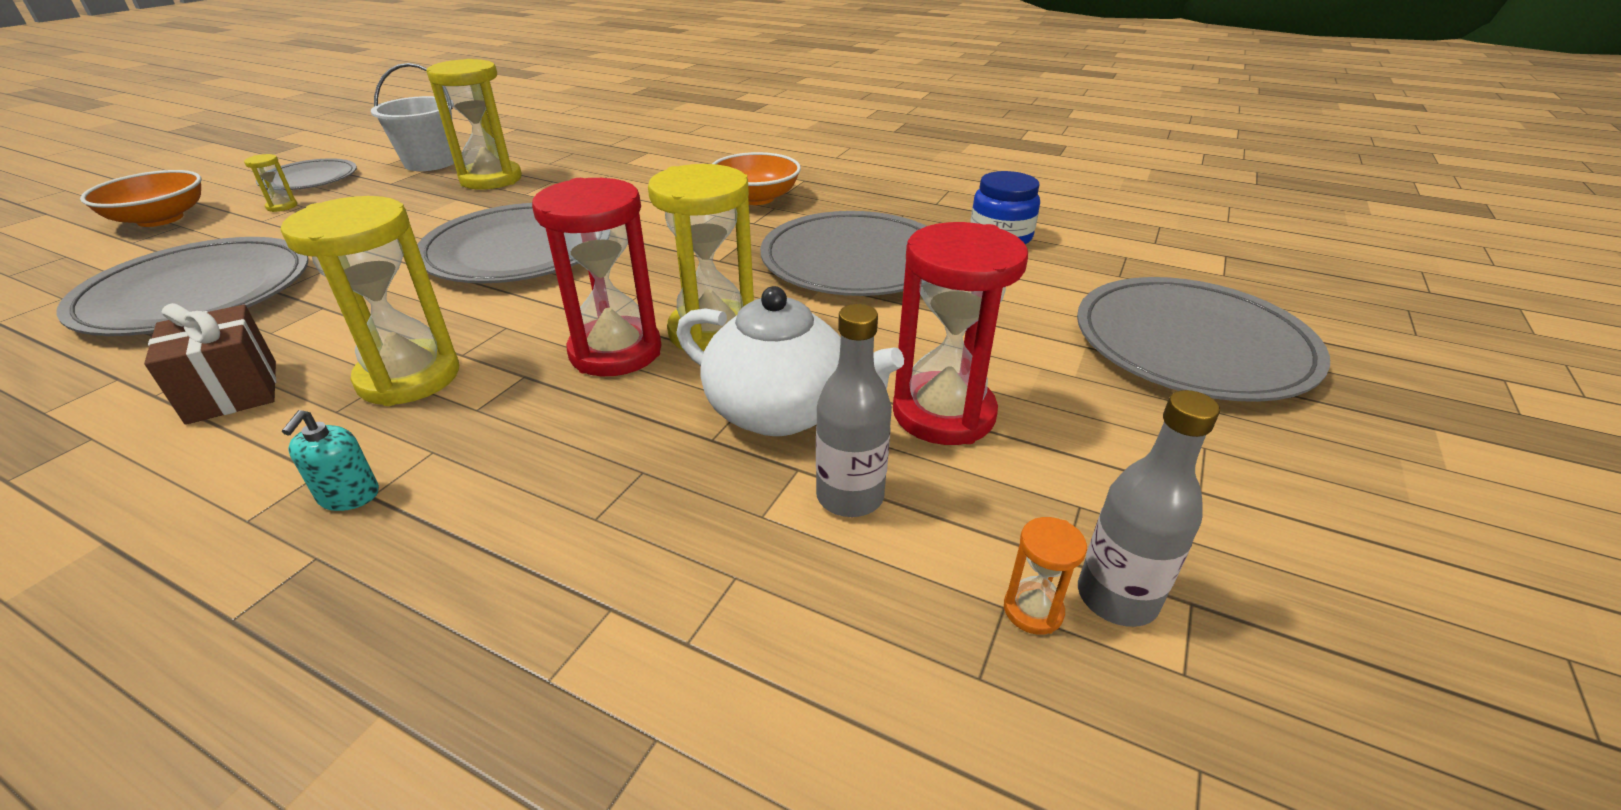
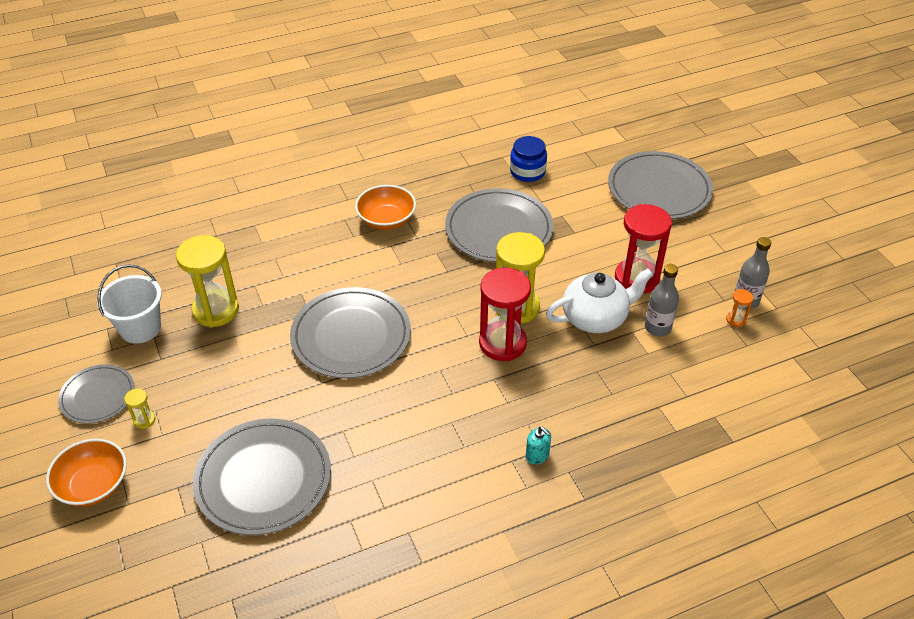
camera: 50 degrees left, 10 degrees up
brown gift [144,303,276,425] -> none
yellow hourglass [281,196,459,406] -> none

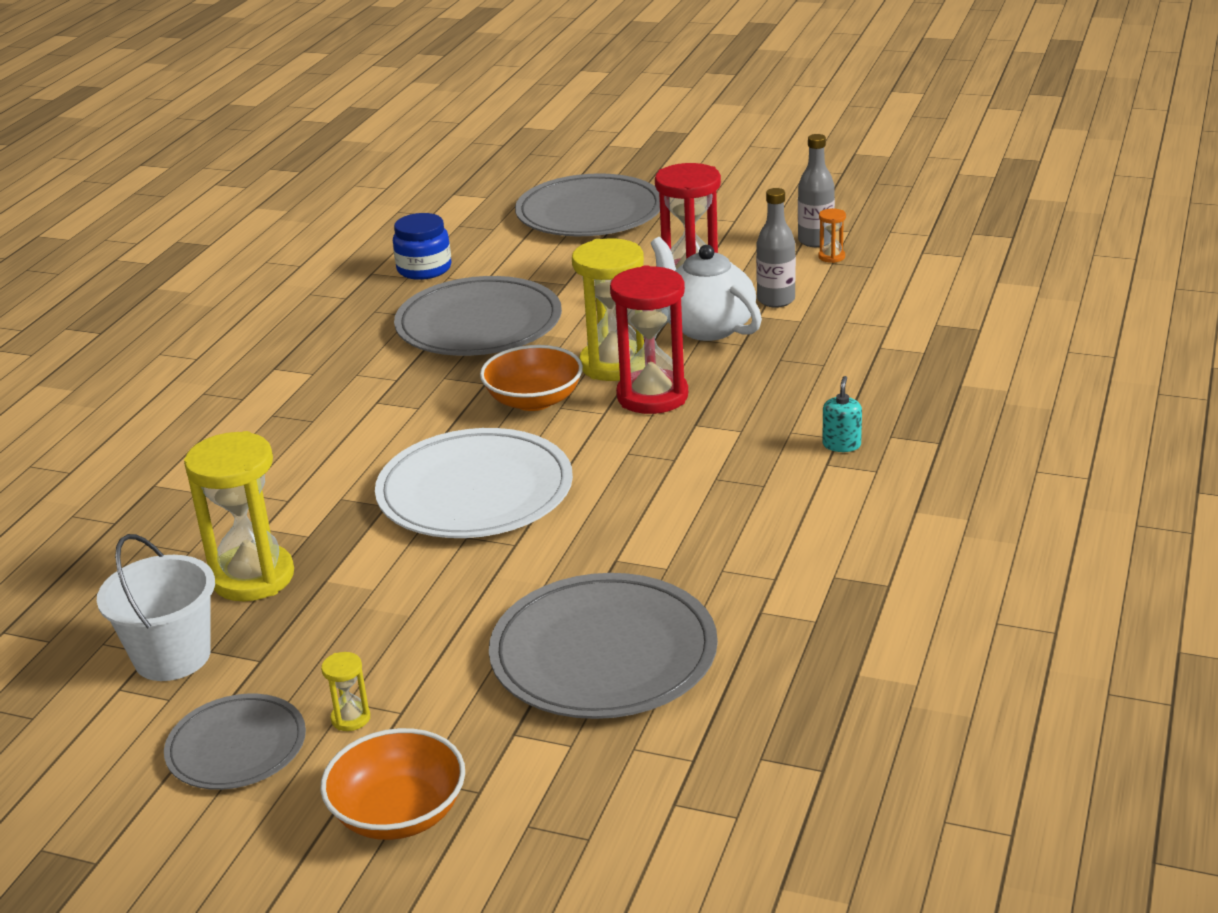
camera: 45 degrees left, 15 degrees down
grey plate [290,287,411,378] -> white plate [375,428,573,538]
orange bowl [355,185,416,230] -> orange bowl moved to [480,345,583,411]
turquoise soap dispenser [526,427,551,465] -> turquoise soap dispenser turned 75 degrees counterclockwise [822,376,862,452]
white teapot [546,268,653,333] -> white teapot turned 60 degrees counterclockwise [651,237,762,341]

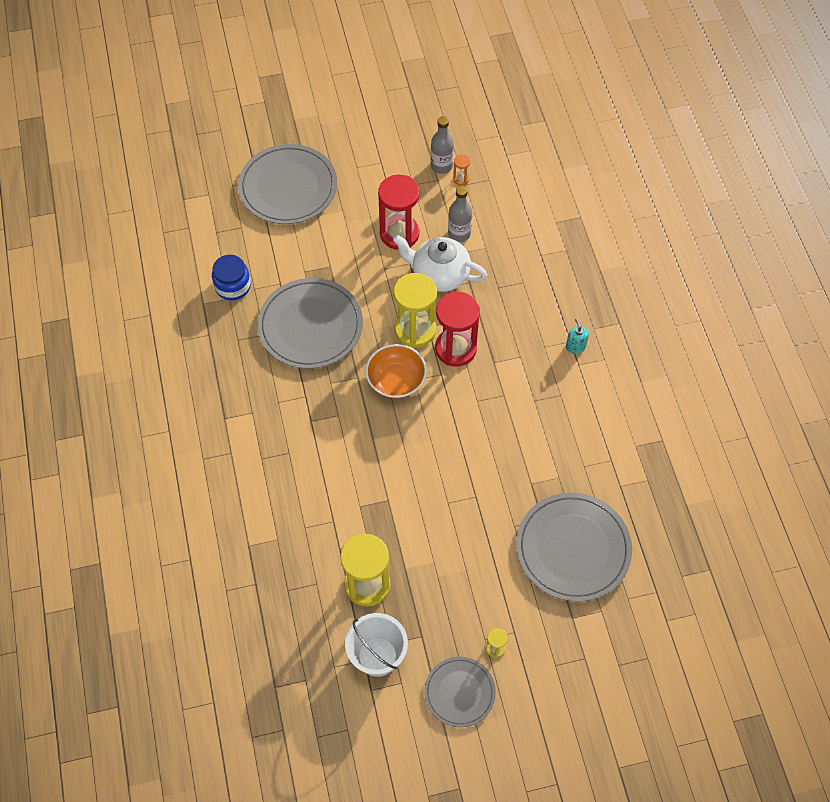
camera: 35 degrees left, 30 degrees up
orange bowl [320,728,465,840] -> none
white plate [375,428,573,538] -> none

